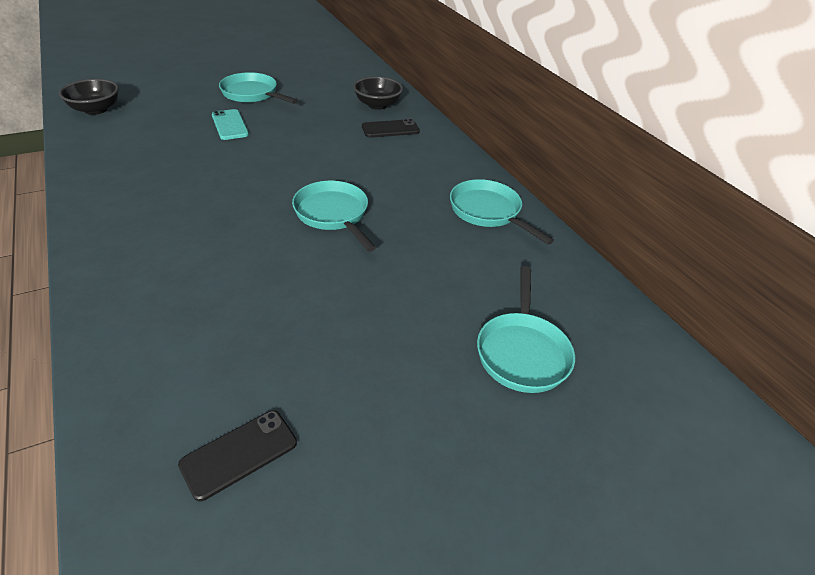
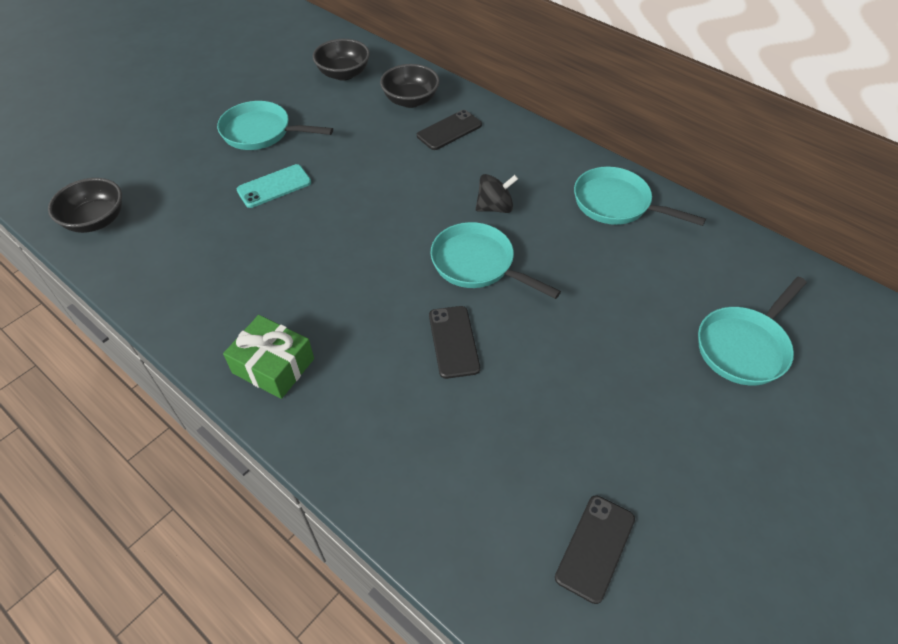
camera: 20 degrees left, 10 degrees up
turquoise phone [212,109,249,140] -> turquoise phone turned 75 degrees counterclockwise [237,164,311,208]
turquoise pan [477,266,575,393] -> turquoise pan turned 60 degrees clockwise [698,277,807,385]
none -> green gift [223,315,314,399]
none -> black bowl [313,39,370,81]
none -> black phone [429,306,480,379]
none -> black spinning top [475,174,518,213]

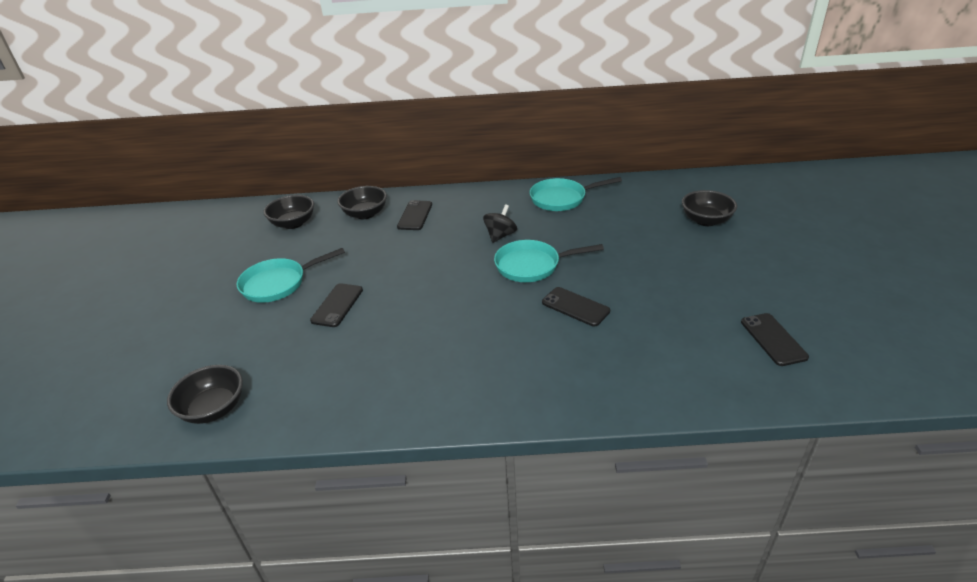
camera: 40 degrees left, 15 degrees down
green gift [223,315,314,399] -> none
turquoise phone [237,164,311,208] -> black phone [310,283,363,327]
turquoise pan [698,277,807,385] -> black bowl [682,190,737,226]

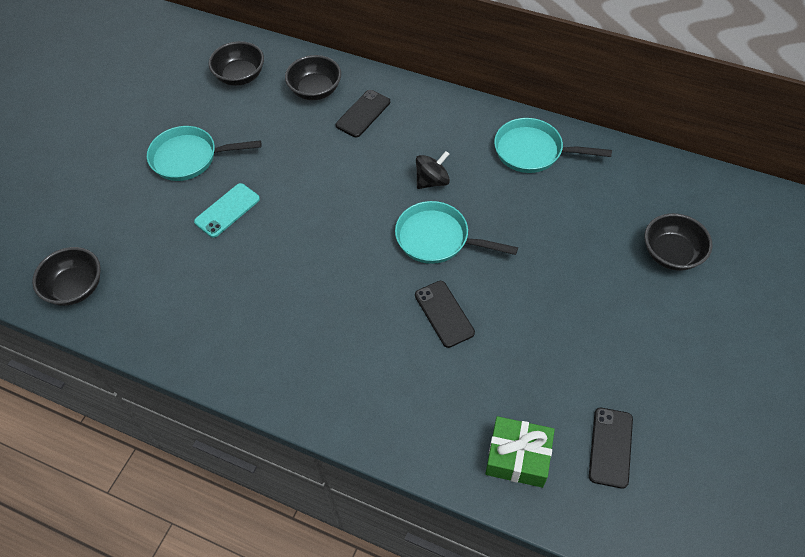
camera: 25 degrees right, 20 degrees up
black phone [310,283,363,327] -> turquoise phone [194,183,260,238]
none -> green gift [485,416,555,488]

